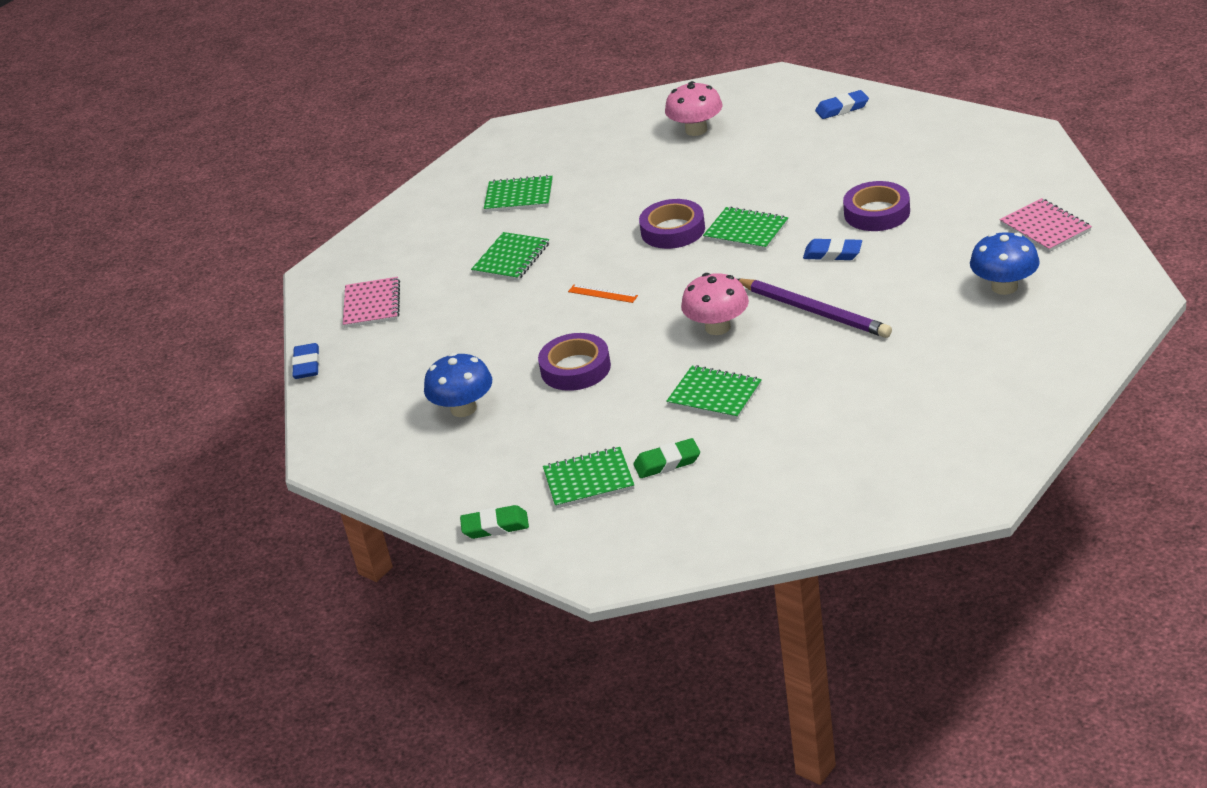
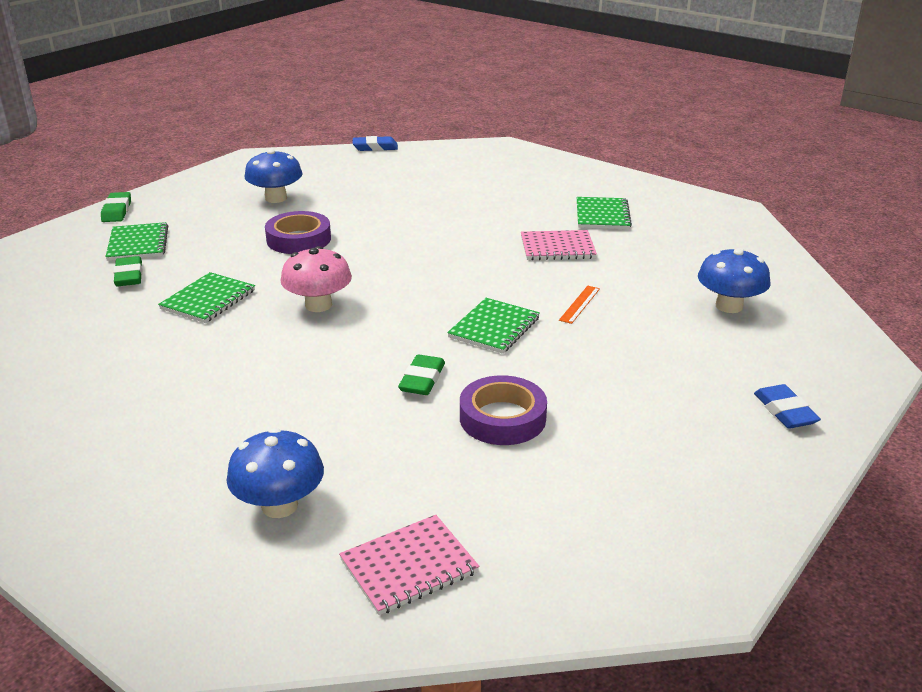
camera: 85 degrees right, 5 degrees down
pink notebook [343,277,400,328] -> pink notebook moved to [521,230,597,260]
green notebook [471,232,549,281] -> none
orange ruler [568,285,638,303] -> orange ruler moved to [559,286,600,324]
purple tape [639,199,705,249] -> none
pink mushroom [665,81,722,136] -> blue mushroom [698,248,770,313]
purple pencil [737,279,892,338] -> none
blue eraser [803,238,862,261] -> green eraser [398,354,445,395]

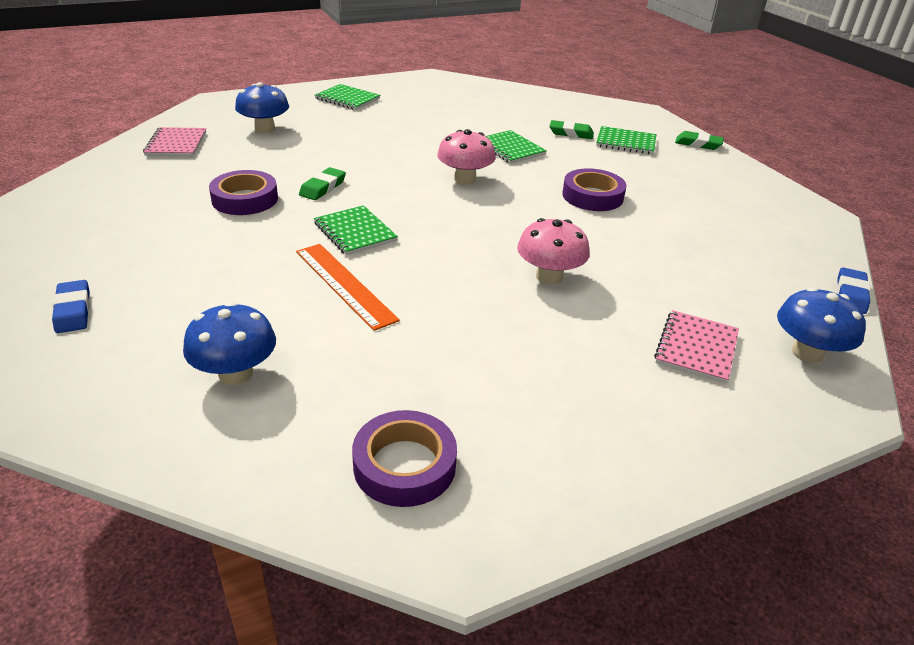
camera: 115 degrees right, 5 degrees up
blue mushroom [245,149,302,203] -> blue mushroom moved to [777,287,866,363]
green eraser [398,354,445,395] -> green eraser turned 75 degrees clockwise [299,167,346,200]
pink notebook [521,230,597,260] -> pink notebook moved to [654,310,739,384]
orange ruler [559,286,600,324] -> orange ruler [296,244,400,331], size x1.96
green notebook [577,197,632,229] -> green notebook moved to [315,84,381,110]
blue eraser [754,384,821,429] -> blue eraser turned 60 degrees clockwise [52,280,90,333]
none -> purple tape [352,410,457,507]
none -> pink mushroom [517,218,590,284]

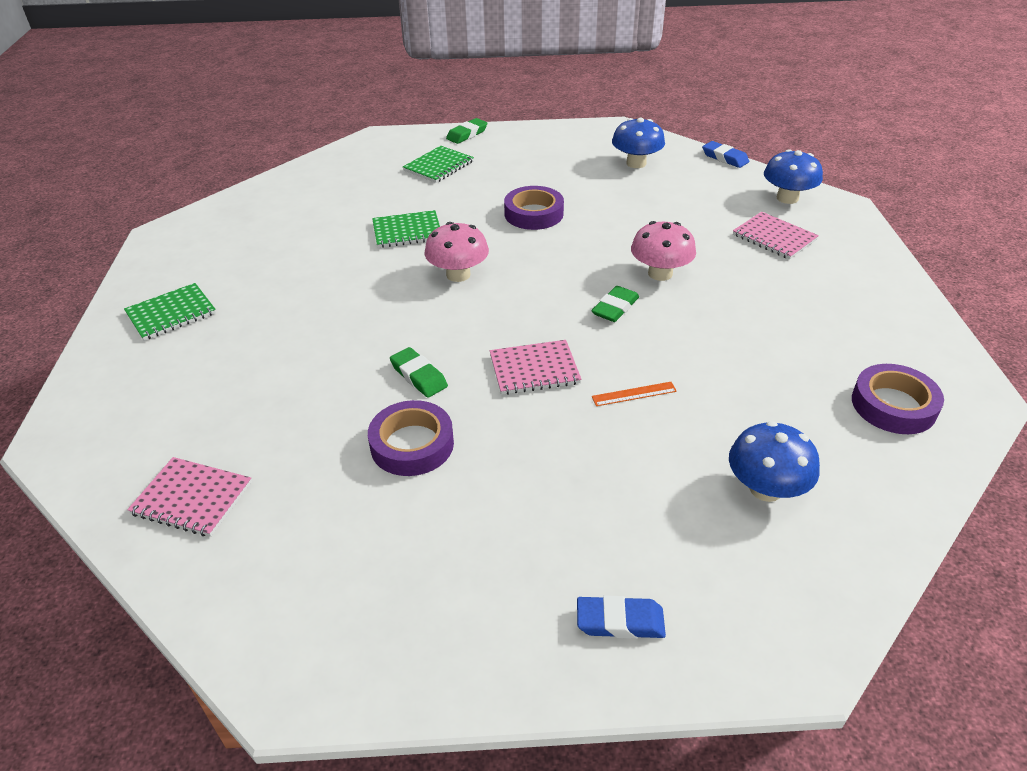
camera: 65 degrees left, 5 degrees up
blue mushroom [235,82,289,133] -> blue mushroom moved to [612,118,665,168]
orange ruler [296,244,400,331] -> orange ruler [592,382,677,406], size x0.51
green notebook [314,205,398,255] -> pink notebook [490,340,582,395]
green eraser [549,120,594,139] -> green eraser moved to [591,286,639,322]

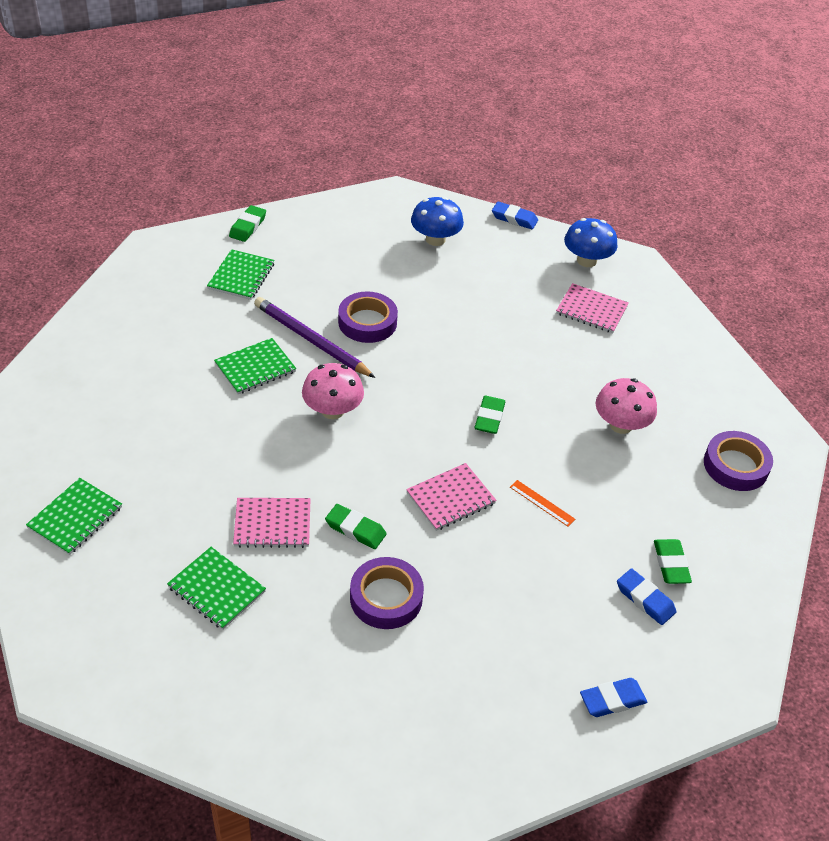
camera: 25 degrees left, 5 degrees up
pink notebook [127,457,252,537] -> pink notebook moved to [233,498,311,548]
orange ruler [592,382,677,406] -> orange ruler turned 75 degrees clockwise [510,480,575,527]
pink mushroom [631,221,696,281] -> pink mushroom moved to [595,378,657,434]
blue mushroom [729,421,820,502] -> green eraser [654,539,692,584]
none -> green notebook [167,547,266,630]
none -> purple pencil [254,297,375,378]
none -> blue eraser [617,568,676,625]

